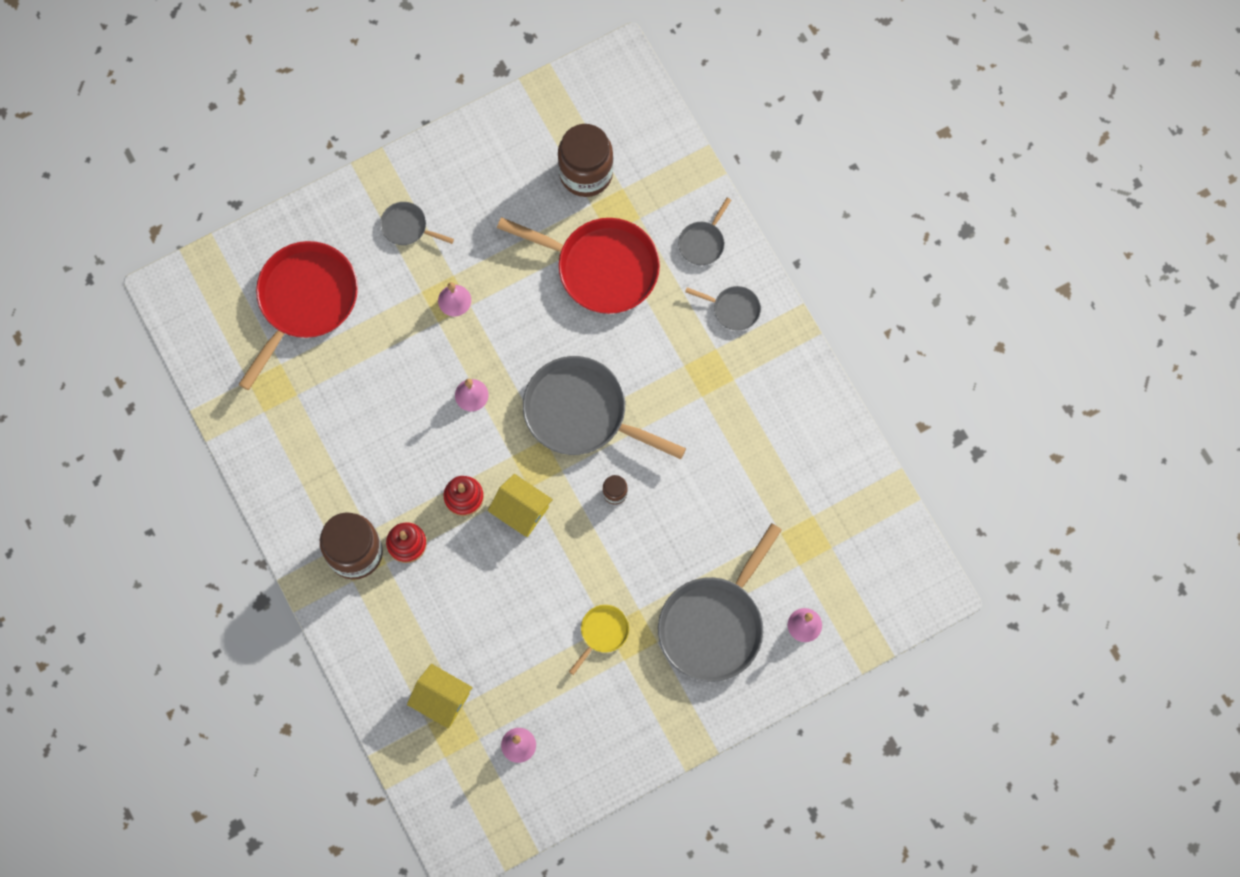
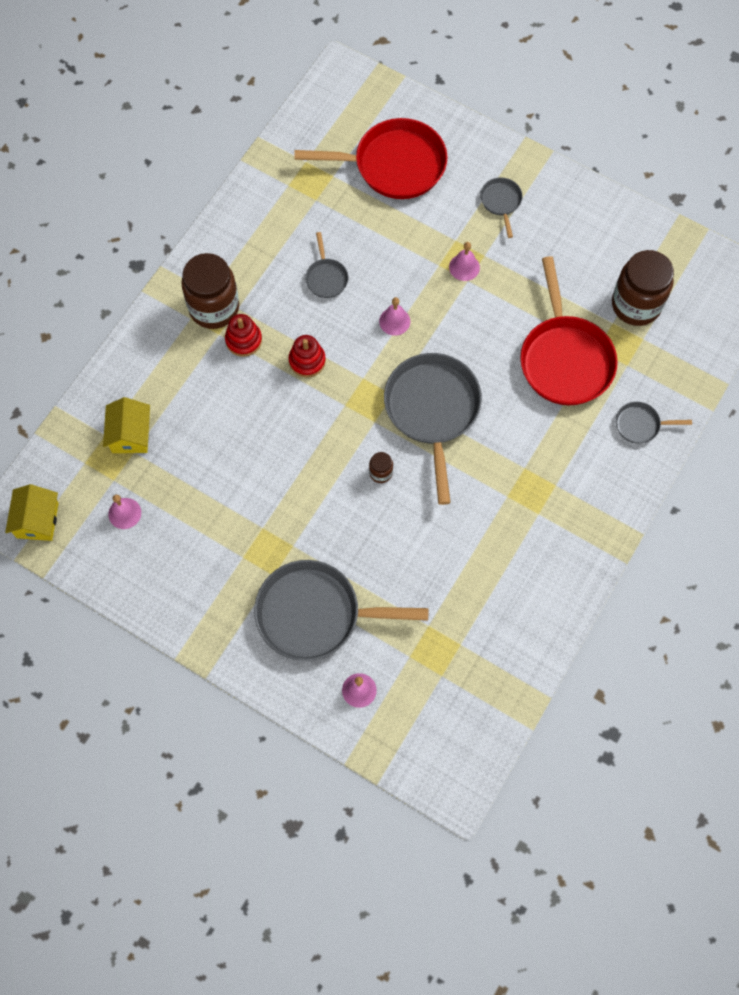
camera: 60 degrees right, 5 degrees down
yellow house [488,474,553,537] -> yellow house moved to [5,484,59,541]
yellow pan [569,605,629,675] -> none
grey pan [685,286,761,331] -> grey pan moved to [305,232,349,298]

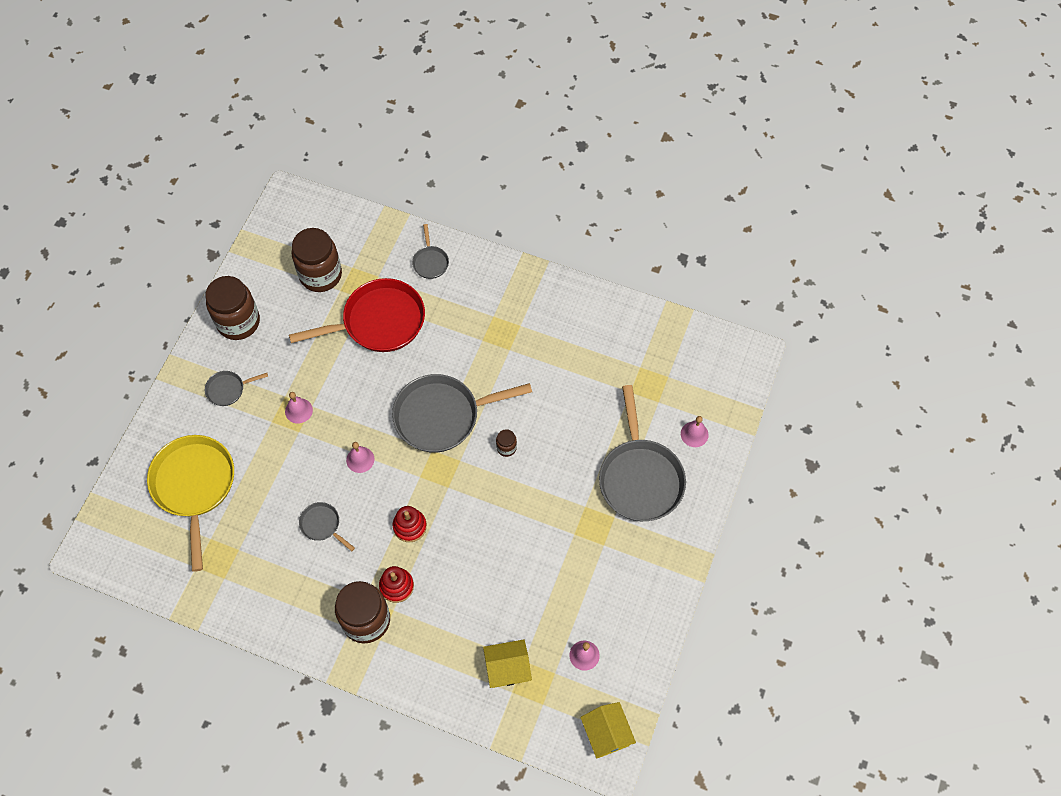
camera: 100 degrees left, 5 degrees down
yellow house [5,484,59,541] -> yellow house turned 75 degrees clockwise [580,702,636,758]
red pan [294,118,447,199] -> yellow pan [147,435,234,572]
grey pan [305,232,349,298] -> grey pan turned 120 degrees counterclockwise [299,502,355,551]
none -> brown jar [205,276,260,340]

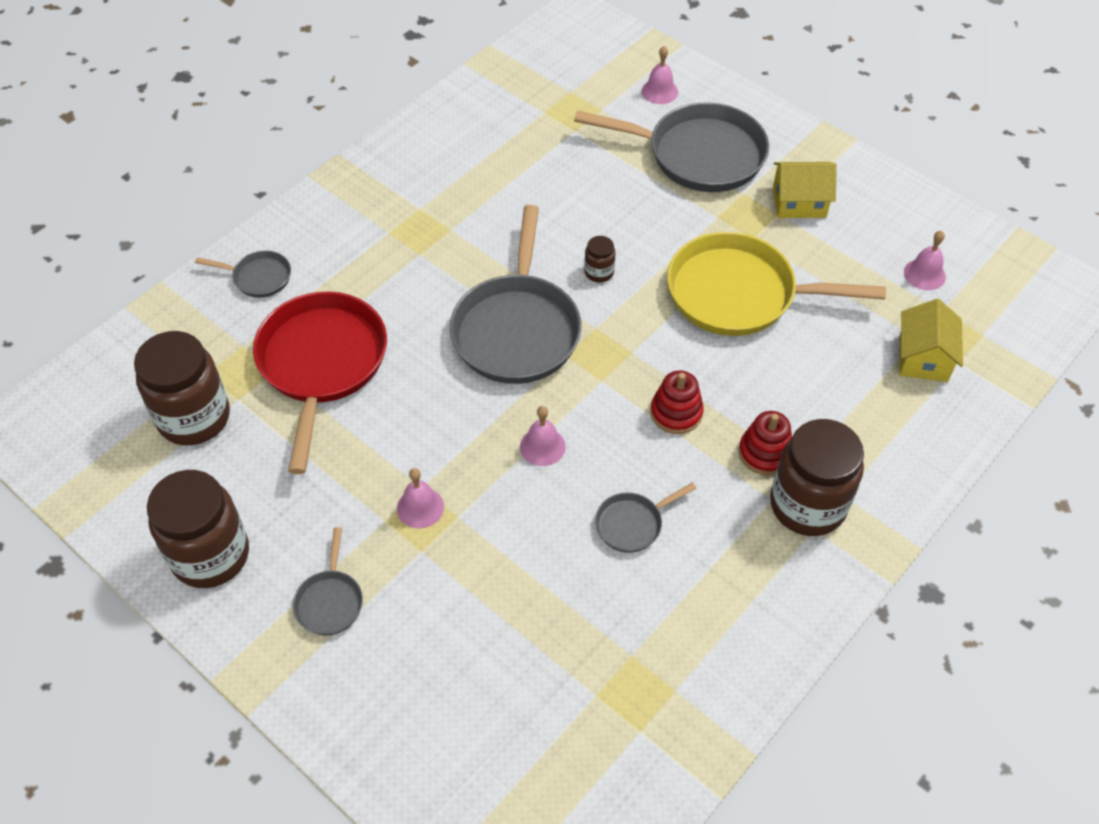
camera: 70 degrees left, 10 degrees down
yellow pan [147,435,234,572] -> yellow pan moved to [667,232,886,336]
yellow house [580,702,636,758] -> yellow house moved to [773,162,837,218]

